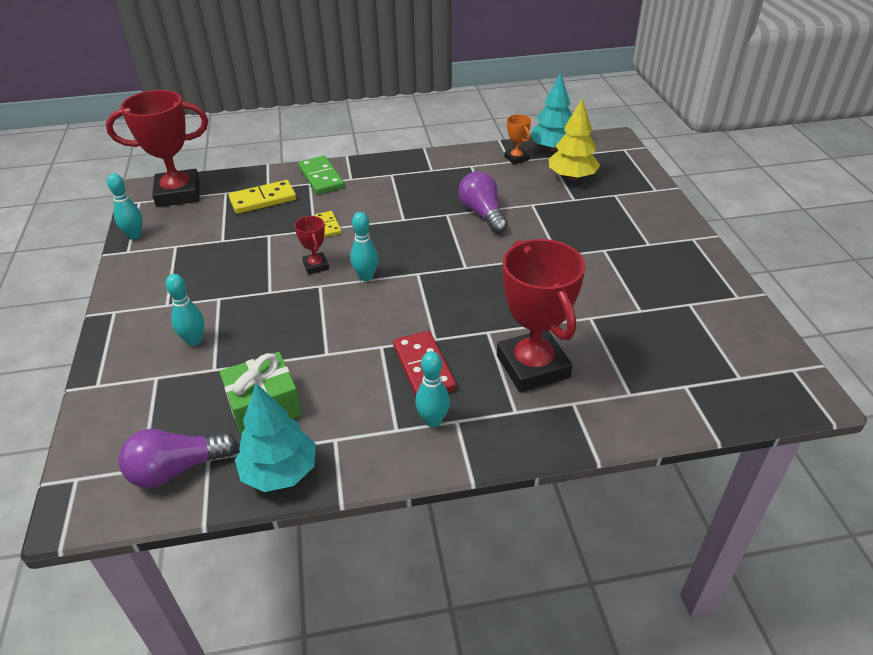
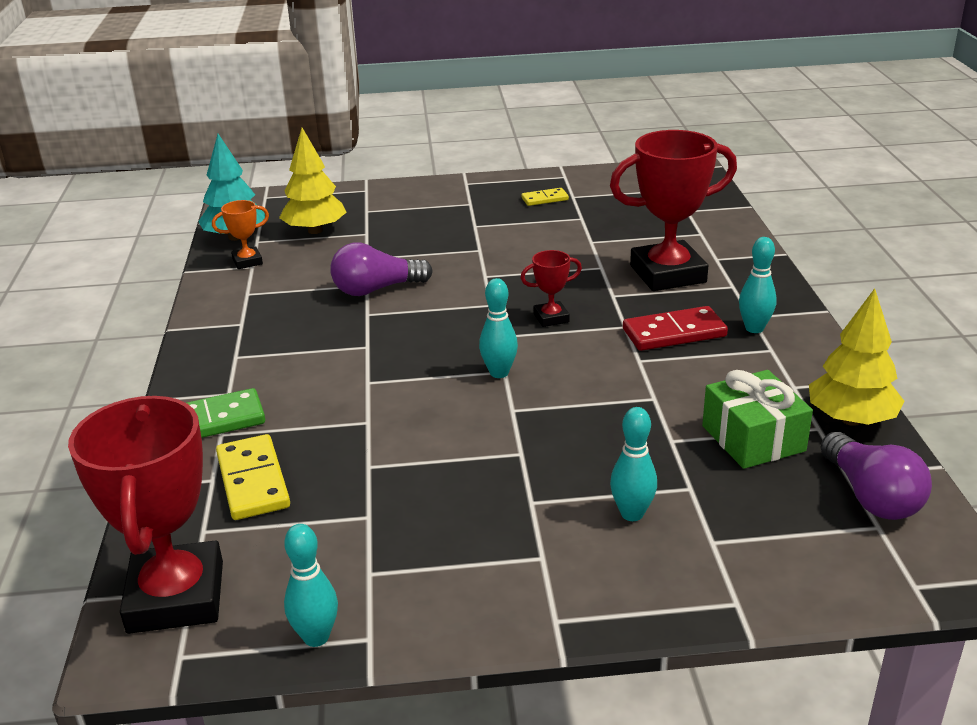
camera: 85 degrees left, 10 degrees down
turquoise tree [235,383,316,492] -> yellow tree [809,288,904,426]
red trophy [294,216,329,275] -> red trophy moved to [521,250,582,327]
yellow domino [315,211,342,237] -> yellow domino moved to [521,188,569,206]

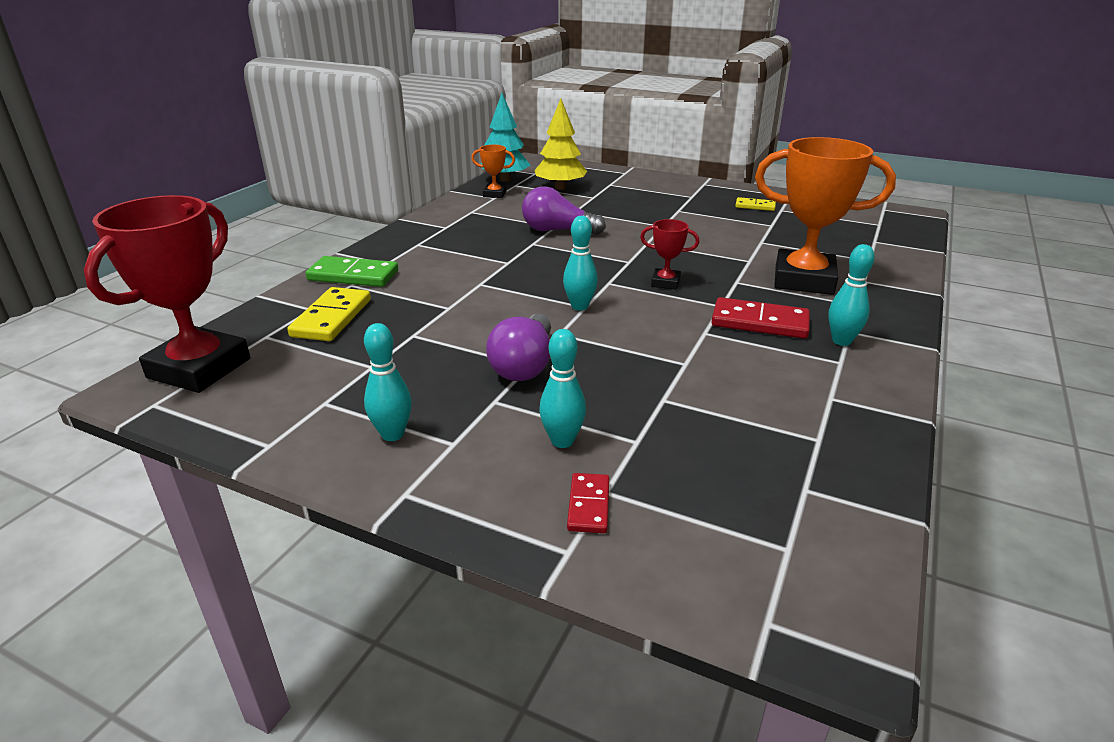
camera: 30 degrees right, 0 degrees up
turquoise bowling pin [284,524,338,647] -> turquoise bowling pin moved to [364,323,412,441]
red trophy [610,130,737,291] -> orange trophy [755,137,896,295]
green gift [702,370,813,469] -> none
yellow tree [809,288,904,426] -> none
purple light bulb [821,432,932,520] -> purple light bulb moved to [486,314,551,381]
none -> red domino [567,473,609,533]

